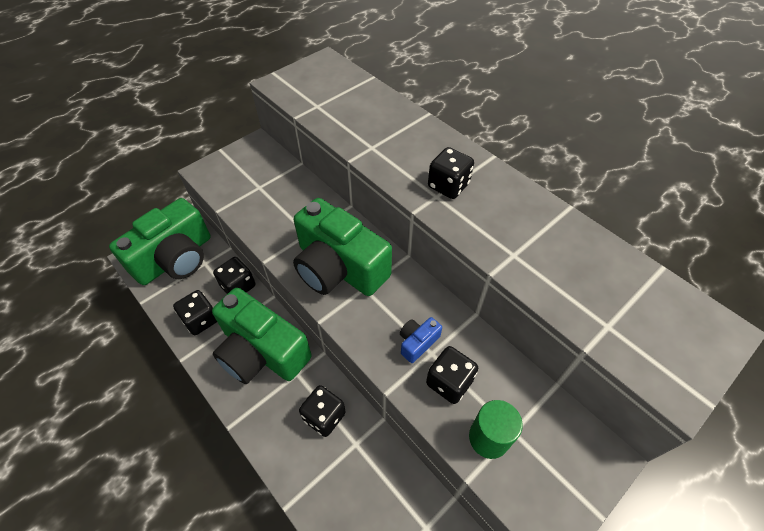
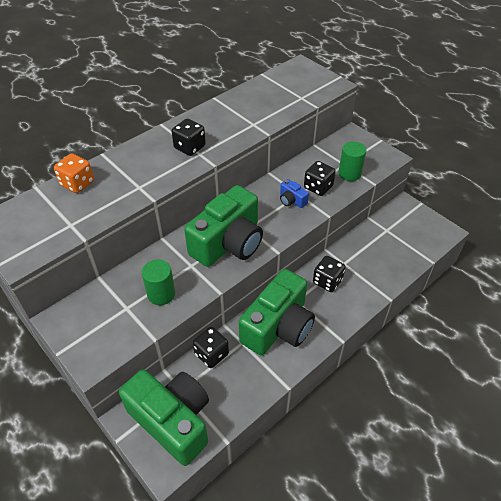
camera: 90 degrees left, 5 degrees down
black dice [173,290,217,335] -> none
none -> orange dice [54,153,94,193]
none -> green cylinder [142,259,175,305]

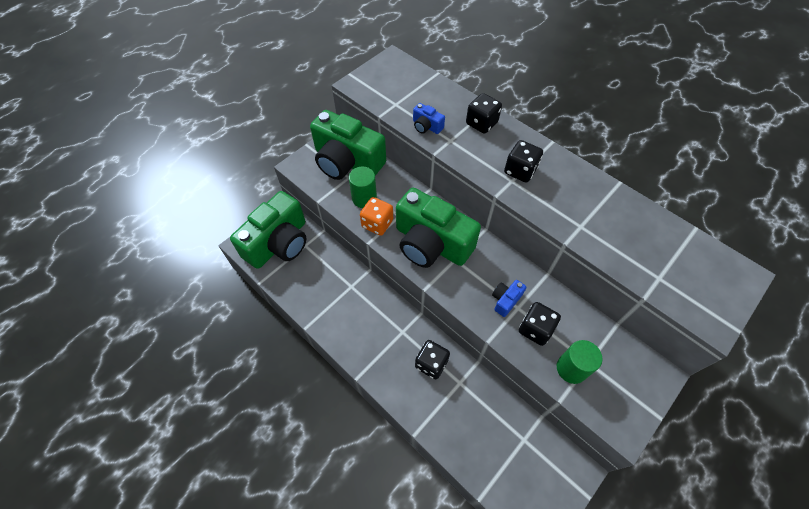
camera: 85 degrees right, 10 degrees up
orange dice [54,153,94,193] -> orange dice moved to [360,197,393,236]
black dice [193,327,229,368] -> black dice moved to [466,93,502,134]
green camera [239,269,315,355] -> green camera moved to [310,110,386,180]
none -> blue camera [413,103,445,134]

